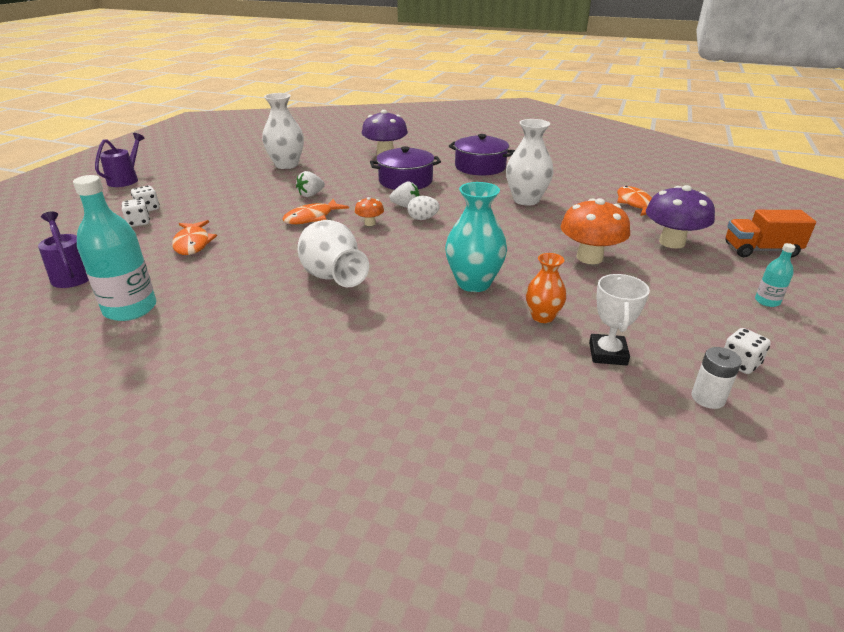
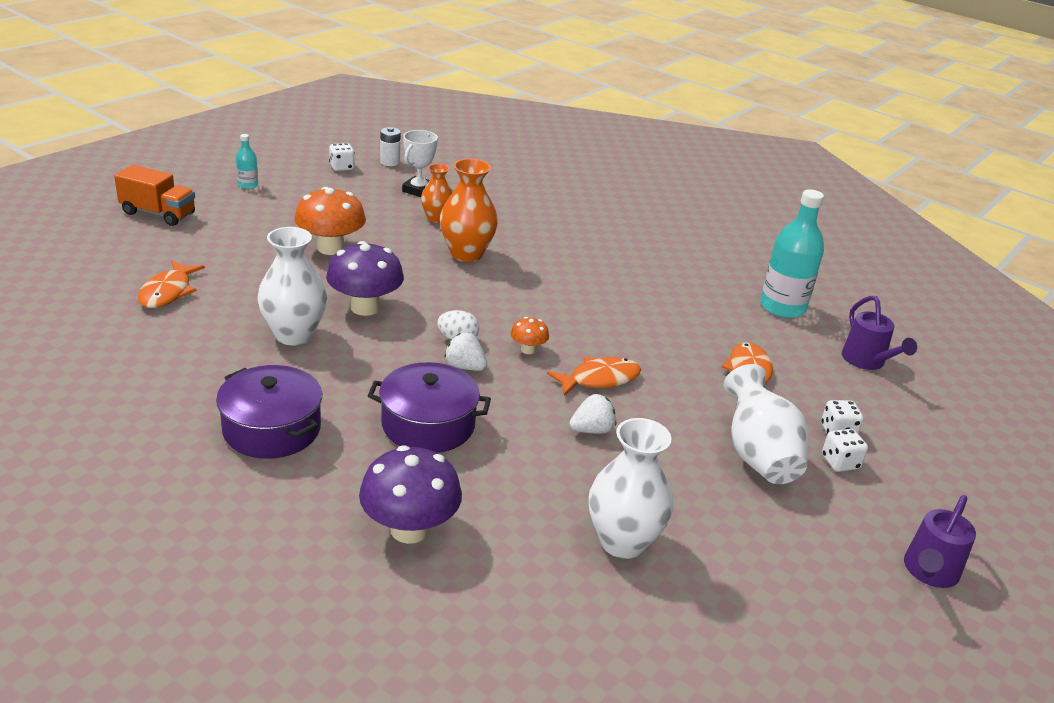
camera: 165 degrees left, 0 degrees up
white vase [298,220,369,287] -> white vase moved to [724,364,808,484]
turquoise vase [445,182,507,292] -> orange vase [440,159,498,262]
purple mushroom [646,185,715,249] -> purple mushroom moved to [326,241,404,316]

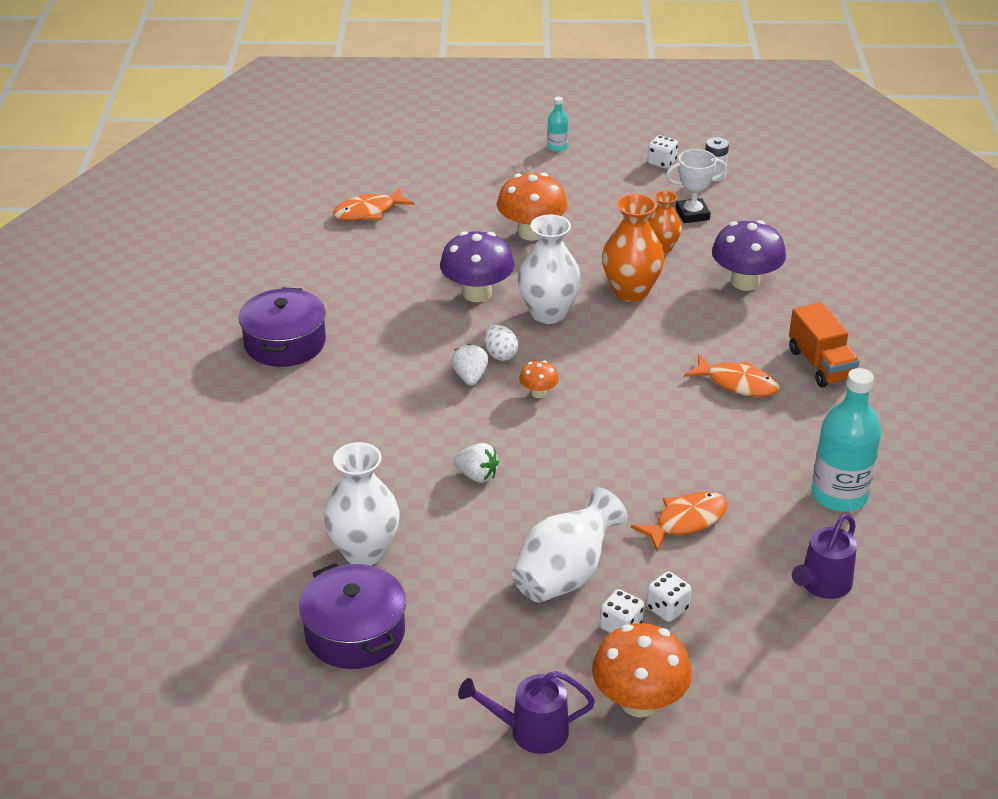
camera: 55 degrees right, 5 degrees up
orange truck [114,165,195,226] -> orange truck moved to [789,302,860,387]
white vase [257,227,327,345] -> white vase moved to [518,214,581,324]
purple mushroom [359,445,462,544] -> purple mushroom moved to [712,220,786,291]
purple pot [368,362,491,453] -> purple pot moved to [299,563,406,669]
orange fish [547,357,641,396] -> orange fish moved to [684,354,779,397]
none -> orange mushroom [592,623,692,717]

